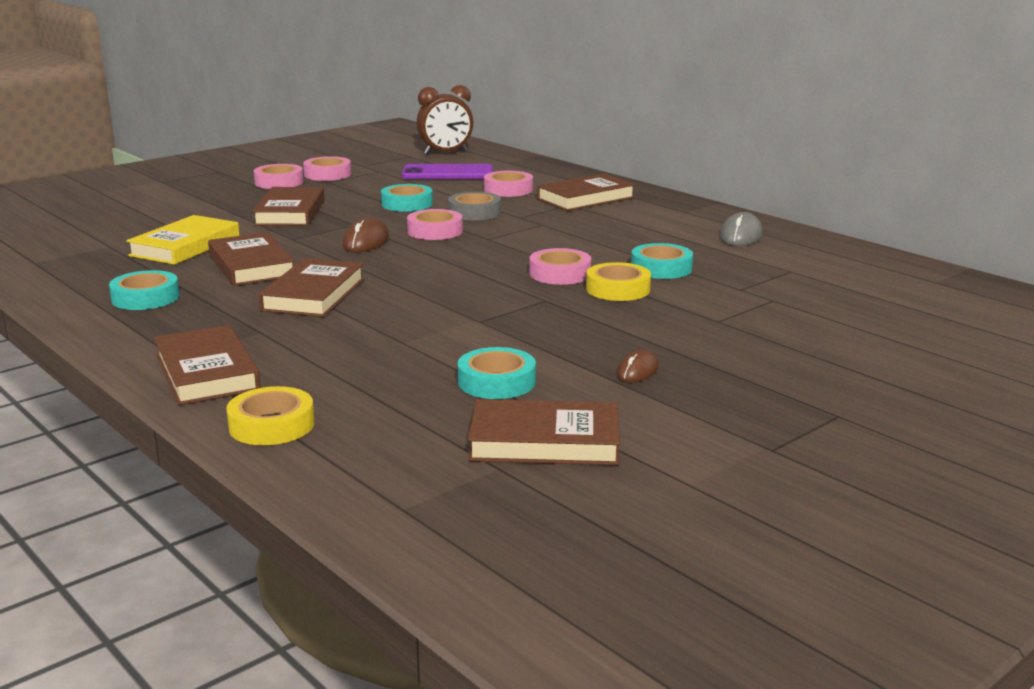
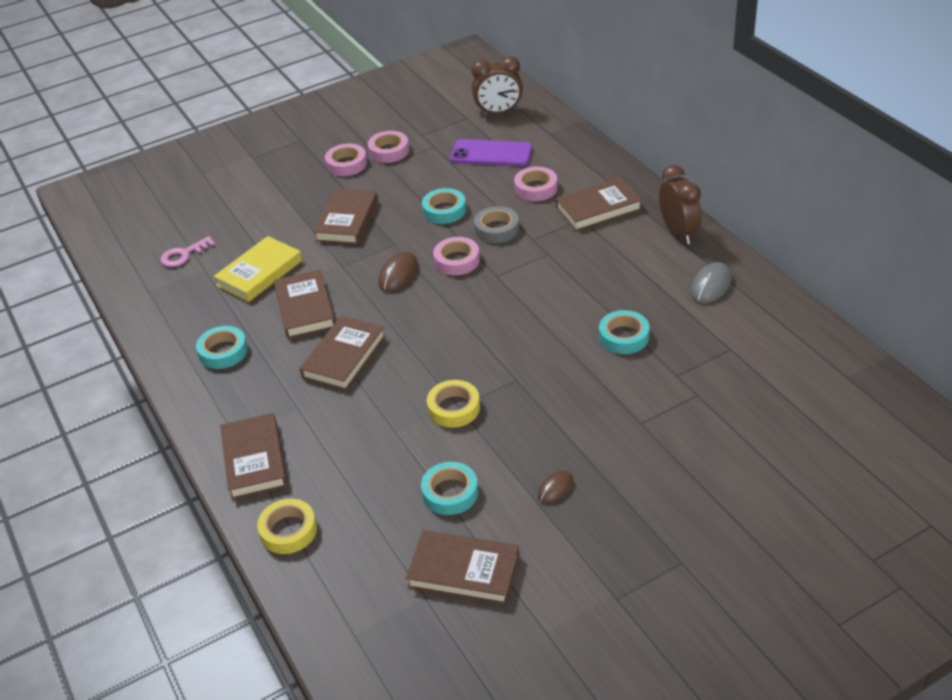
camera: 15 degrees right, 20 degrees up
pink tape [529,248,591,285] -> none
yellow tape [586,262,651,301] -> yellow tape moved to [427,380,480,428]
none -> pink key [161,236,215,267]
none -> brown clock [659,165,702,245]

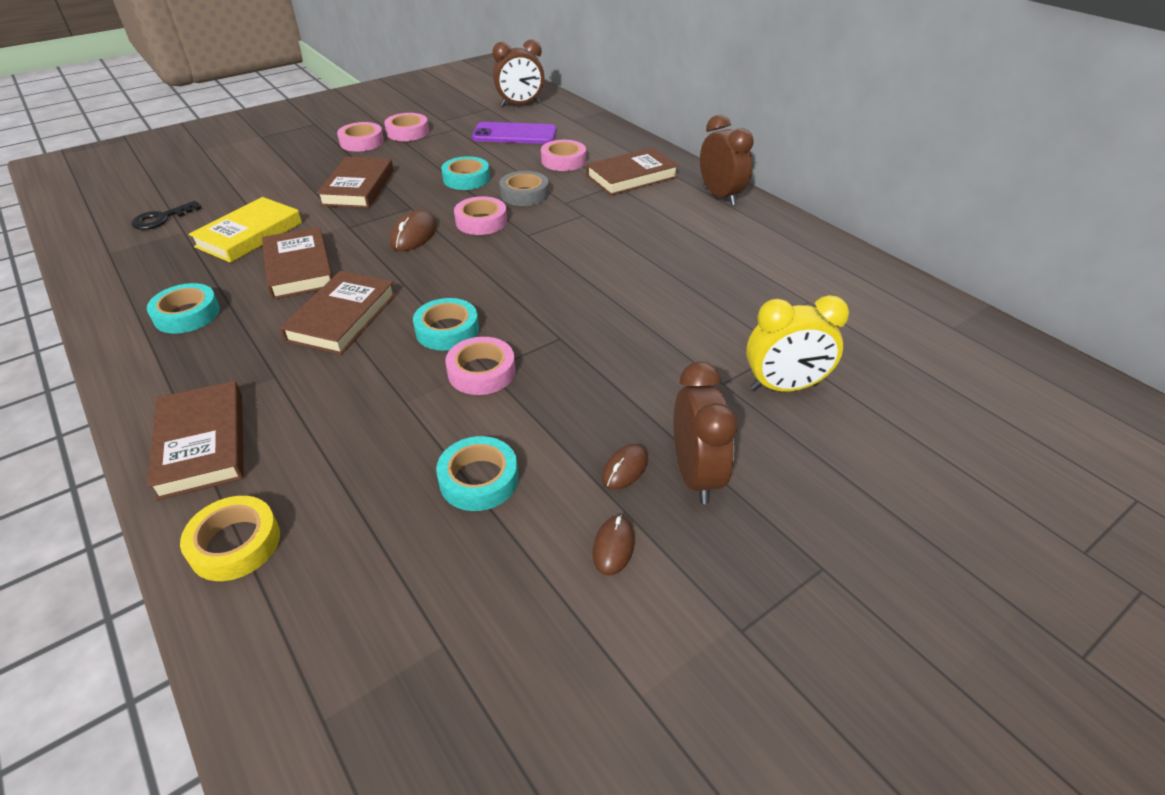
camera: 10 degrees left, 0 degrees up
pink key [161,236,215,267] -> black key [131,201,202,230]
brown book [406,530,519,605] -> none
yellow tape [427,380,480,428] -> pink tape [446,337,515,395]
turquoise tape [599,310,650,354] -> turquoise tape moved to [413,298,479,350]
grey mouse [691,262,732,303] -> none
none -> brown mouse [593,515,635,575]
none -> brown clock [673,362,738,504]
none -> yellow clock [746,295,849,392]

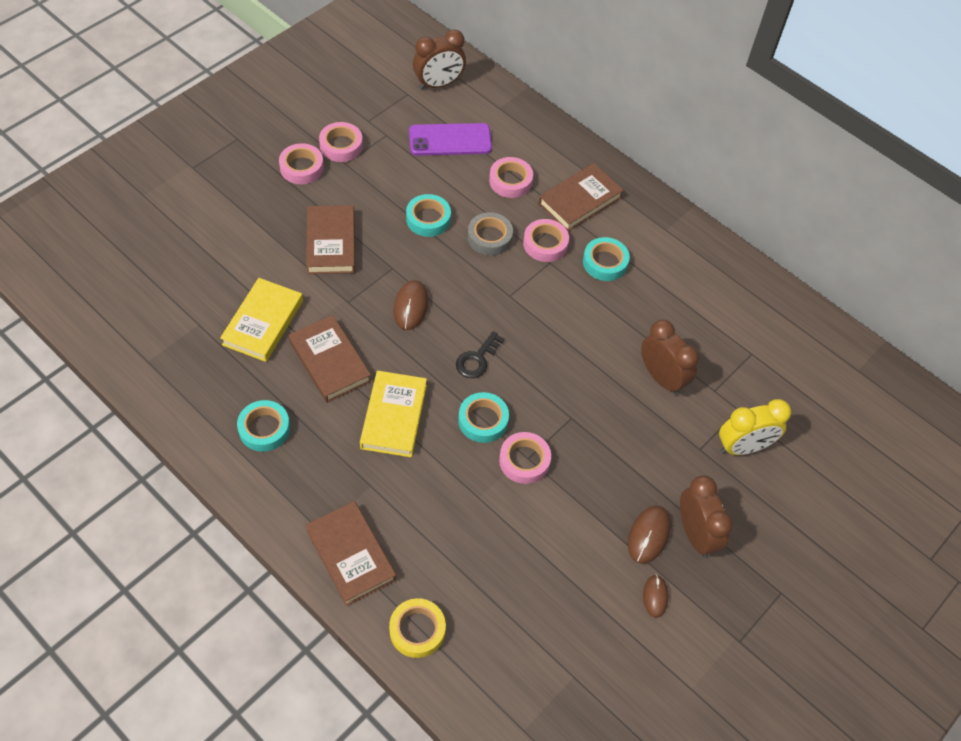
camera: 15 degrees left, 15 degrees up
black key [131,201,202,230] -> black key moved to [456,331,505,378]
brown book [280,271,396,355] -> yellow book [360,371,427,457]
turquoise tape [436,436,518,511] -> turquoise tape moved to [583,237,630,281]
pink tape [454,196,507,235] -> pink tape moved to [523,219,569,262]
brown mouse [602,444,648,489] -> brown mouse [628,505,671,564], size x1.55
brown clock [700,115,754,206] -> brown clock moved to [641,320,699,395]

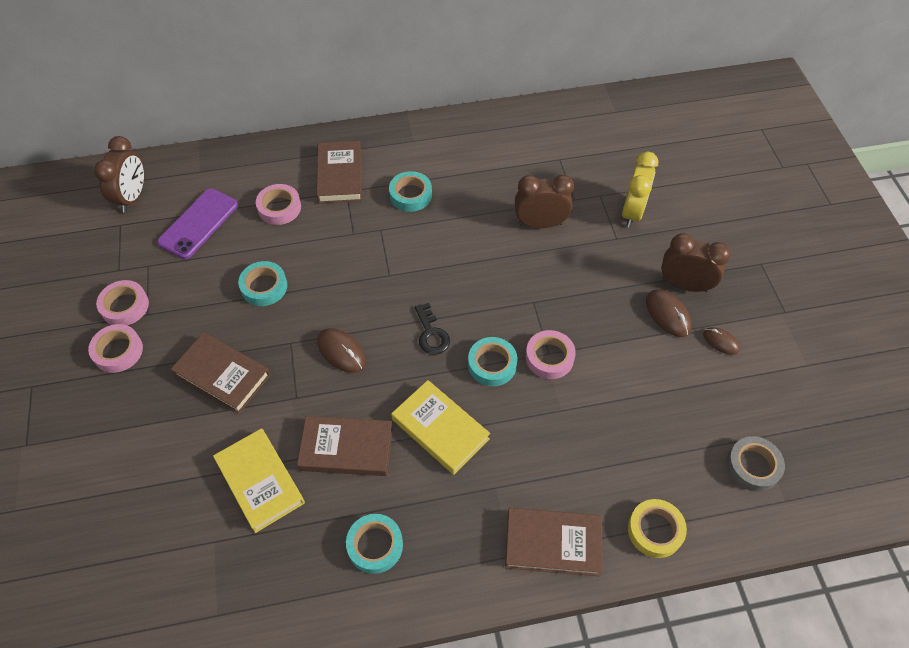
camera: 50 degrees left, 0 degrees up
grey tape [468,212,513,255] -> grey tape moved to [726,436,785,492]
pink tape [523,219,569,262] -> none

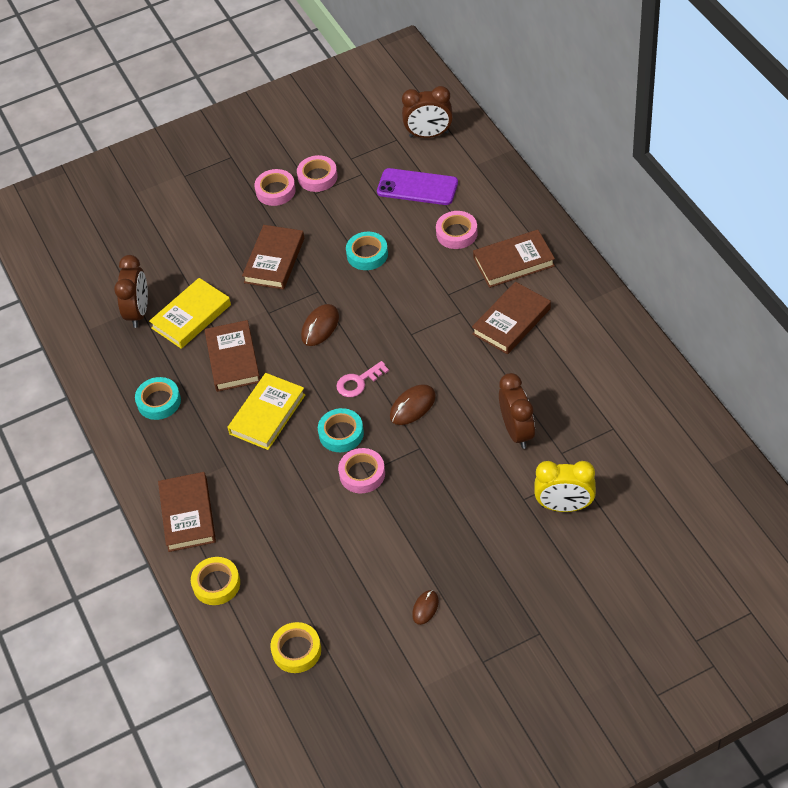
camera: 80 degrees right, 5 degrees down
turquoise tape [389,171,432,212] -> brown book [472,282,551,354]
black key [415,303,450,355] -> pink key [336,361,389,397]
brown mouse [646,289,692,337] -> brown mouse moved to [390,384,436,425]
brown clock [661,233,731,292] -> brown clock moved to [114,255,148,328]
grey tape [726,436,785,492] -> yellow tape [271,622,321,673]

